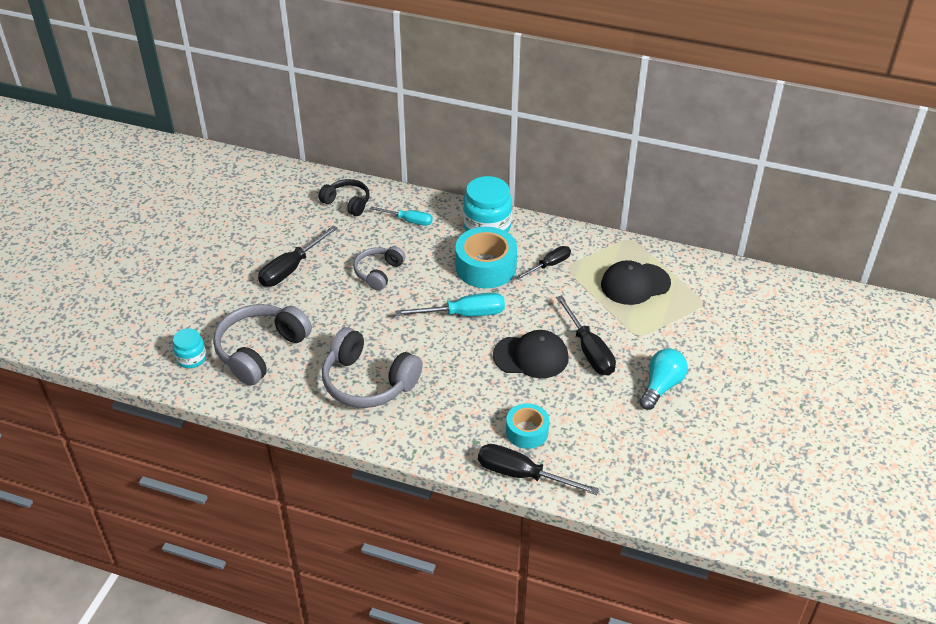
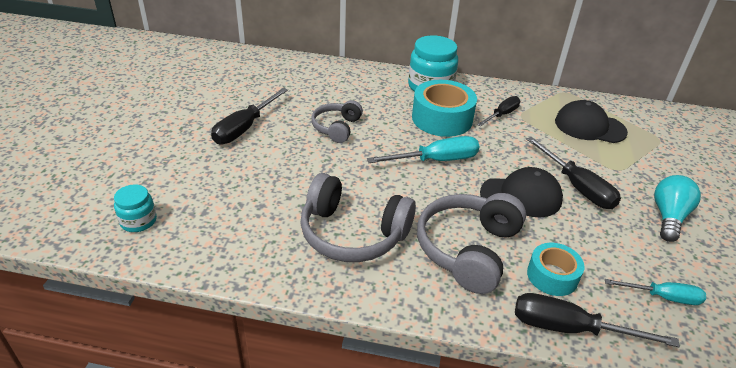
camera: 10 degrees left, 5 degrees down
grey headphones [213,304,312,386] -> grey headphones moved to [417,193,526,294]
black headphones [319,179,370,216] -> none
turquoise screwdriver [370,206,432,226] -> turquoise screwdriver moved to [605,279,706,305]
black cap [601,260,671,305] -> black cap turned 45 degrees clockwise [555,100,628,143]

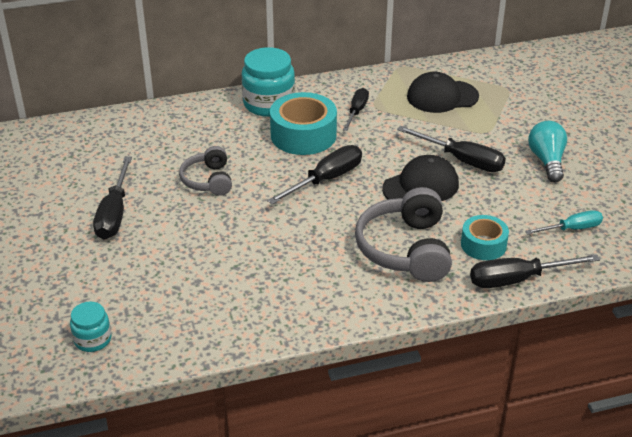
camera: 25 degrees left, 0 degrees up
grey headphones [300,173,416,262] -> none
turquoise screwdriver [367,136,480,163] -> black screwdriver [267,145,362,204]

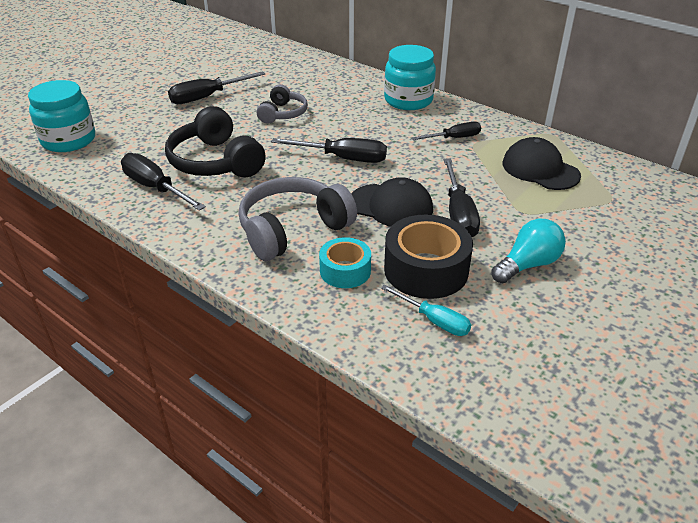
camera: 55 degrees right, 0 degrees up
turquoise jar [70,301,111,352] -> turquoise jar [28,80,95,152], size x1.80
grey headphones [179,146,232,196] -> grey headphones turned 150 degrees clockwise [257,84,308,124]
turquoise tape [270,92,337,155] -> none
black screwdriver [470,254,600,288] -> black screwdriver moved to [121,153,206,211]
none -> black headphones [165,106,266,177]
none -> black tape [384,215,473,299]

